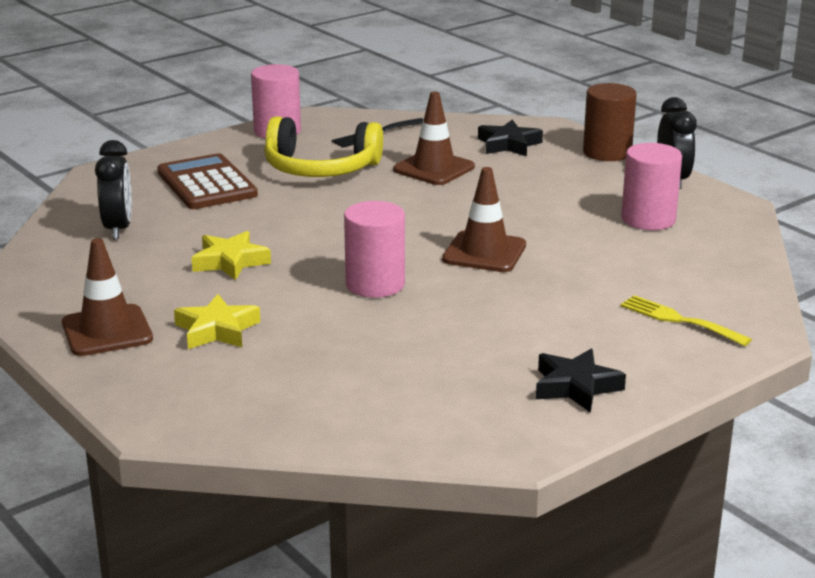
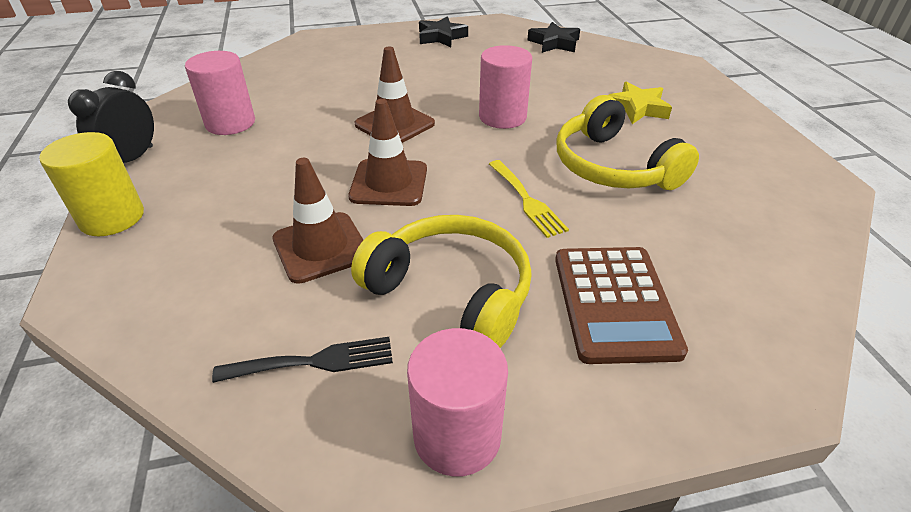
camera: 155 degrees left, 15 degrees up
brown traffic cone [62,238,153,356] -> brown traffic cone moved to [349,99,427,206]
black clock [95,140,132,239] -> none
yellow star [191,231,271,280] -> yellow headphones [557,95,699,190]
black star [478,120,543,156] -> black star moved to [527,22,580,53]
brown cylinder [583,83,637,161] -> yellow cylinder [39,132,144,236]
yellow fork [620,295,752,346] -> yellow fork moved to [489,160,569,238]

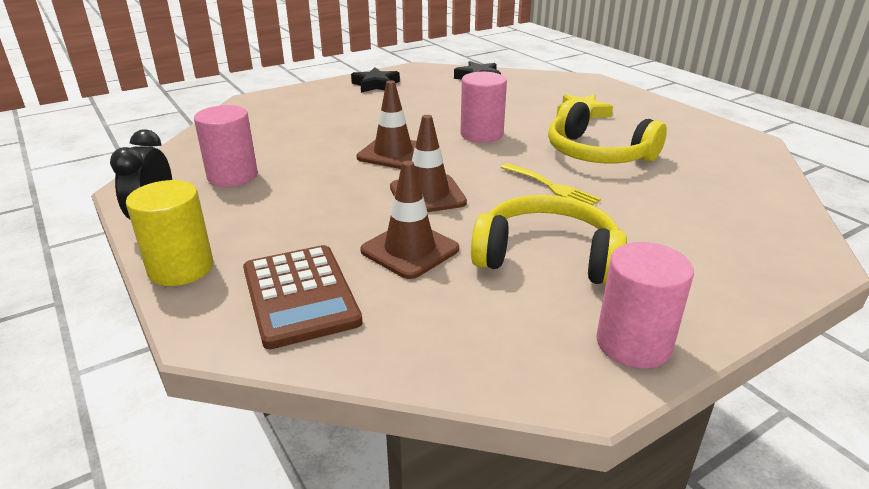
camera: 20 degrees left, 10 degrees down
black fork [212,337,393,383] -> none
brown calculator [555,247,688,364] -> brown calculator moved to [243,245,363,349]

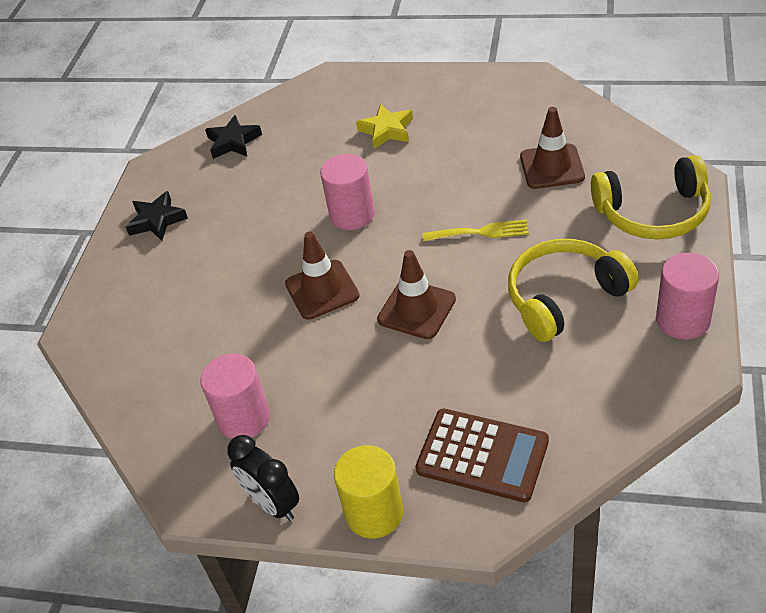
camera: 40 degrees left, 15 degrees up
brown traffic cone [360,161,459,279] -> brown traffic cone moved to [520,107,585,189]
yellow headphones [548,100,667,164] -> yellow headphones moved to [591,155,711,239]

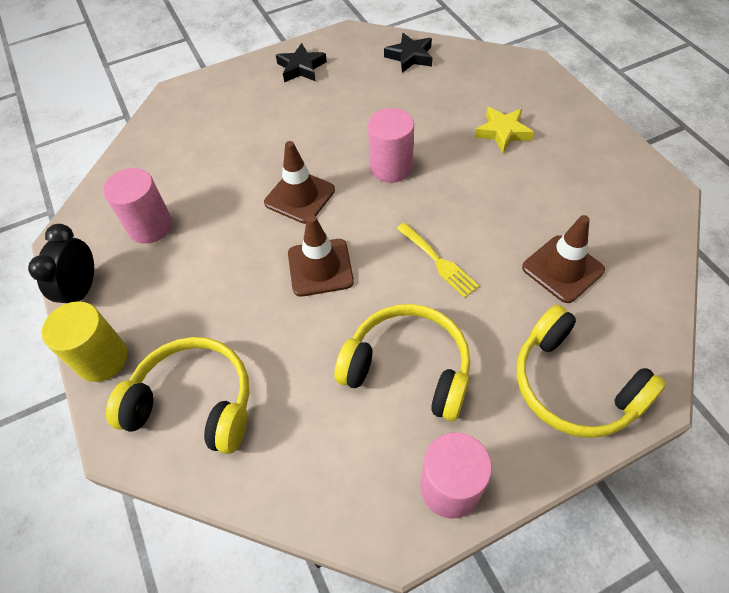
camera: 50 degrees right, 10 degrees up
brown calculator [416,409,549,502] -> yellow headphones [106,337,249,454]

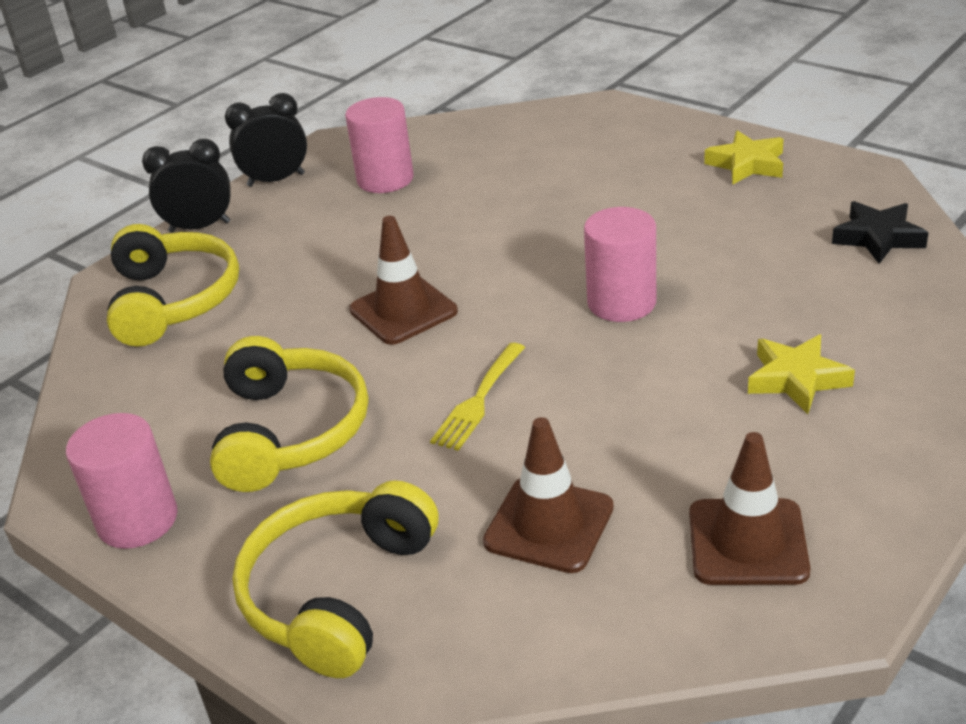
camera: 65 degrees right, 20 degrees down
yellow cylinder [42,301,128,382] -> black clock [142,139,231,233]
brown traffic cone [264,141,335,224] -> brown traffic cone moved to [689,432,811,585]
black star [276,43,327,82] -> yellow star [704,130,784,185]

